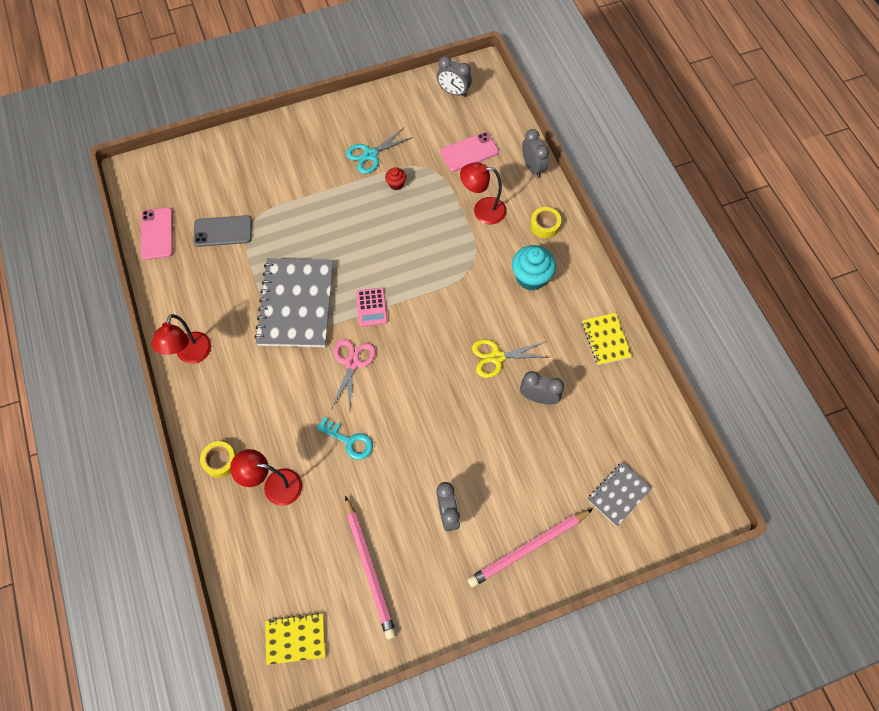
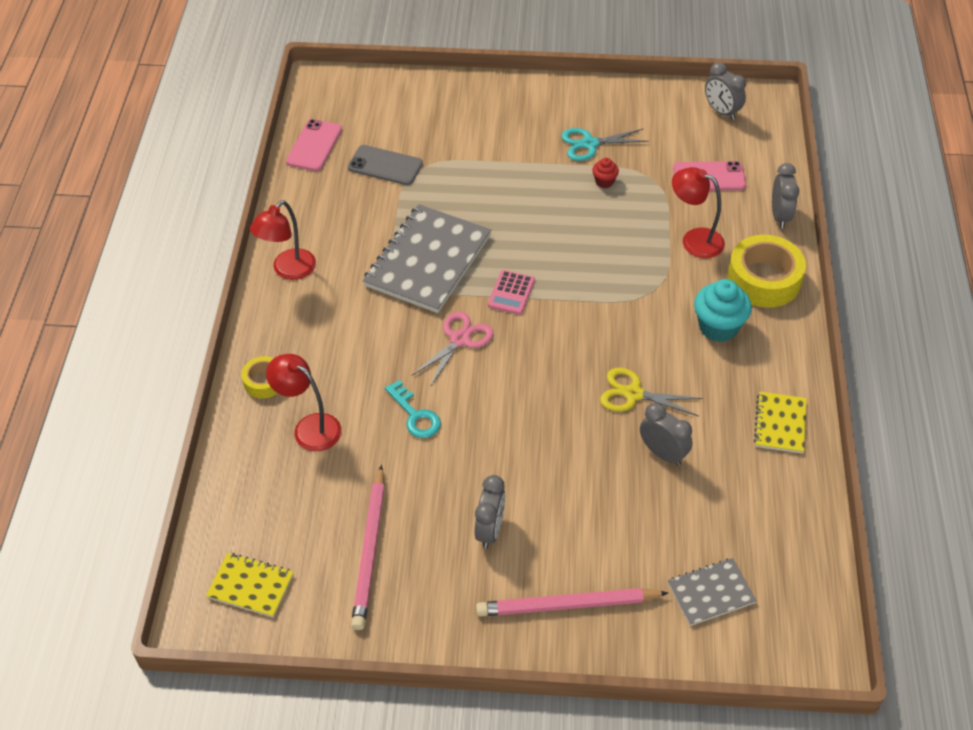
camera: 25 degrees right, 15 degrees down
yellow tape [530,207,561,238] -> yellow tape [727,235,806,308], size x1.87

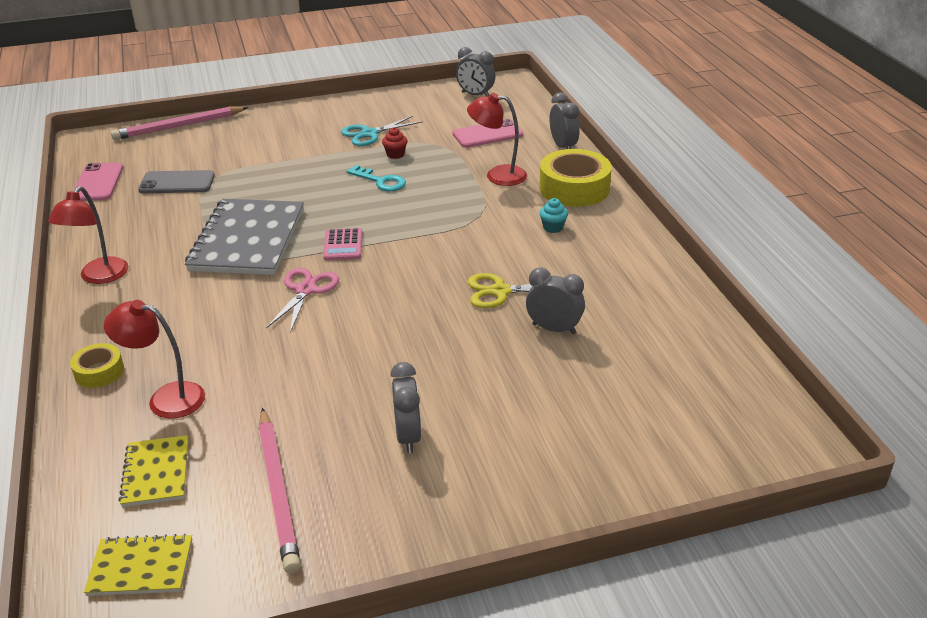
camera: 20 degrees left, 15 degrees down
turquoise key [385,380,441,438] -> turquoise key moved to [346,165,406,191]
pink pencil [476,588,668,616] -> pink pencil moved to [111,107,248,140]
grey notebook [668,558,757,626] -> none
turquoise cupcake [694,279,752,342] -> turquoise cupcake [539,198,568,233], size x0.51
yellow notebook [754,391,807,454] -> yellow notebook moved to [119,435,188,507]

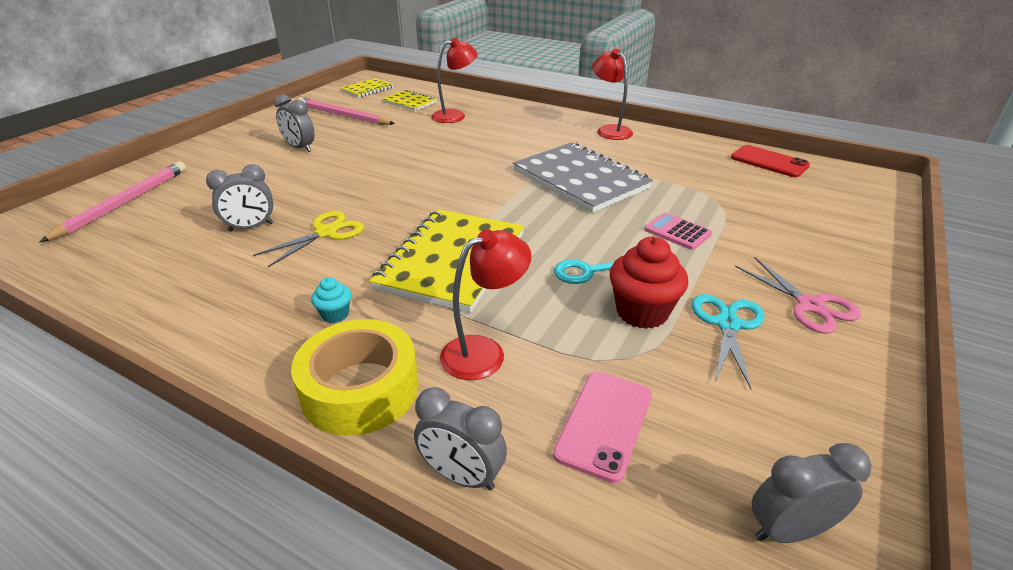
camera: 135 degrees right, 0 degrees up
yellow tape [70,343,124,388] -> none
pink phone [73,162,123,201] -> red phone [731,145,810,177]
pink pencil [111,107,248,140] -> pink pencil moved to [39,161,186,243]
grey phone [138,170,215,193] -> none
pink scissors [266,268,339,333] -> pink scissors moved to [735,257,861,334]
pink calculator [323,228,362,261] -> pink calculator moved to [644,213,712,250]
red cupcake [382,127,408,159] -> red cupcake [609,237,688,329], size x1.95
none -> yellow notebook [369,209,524,313]

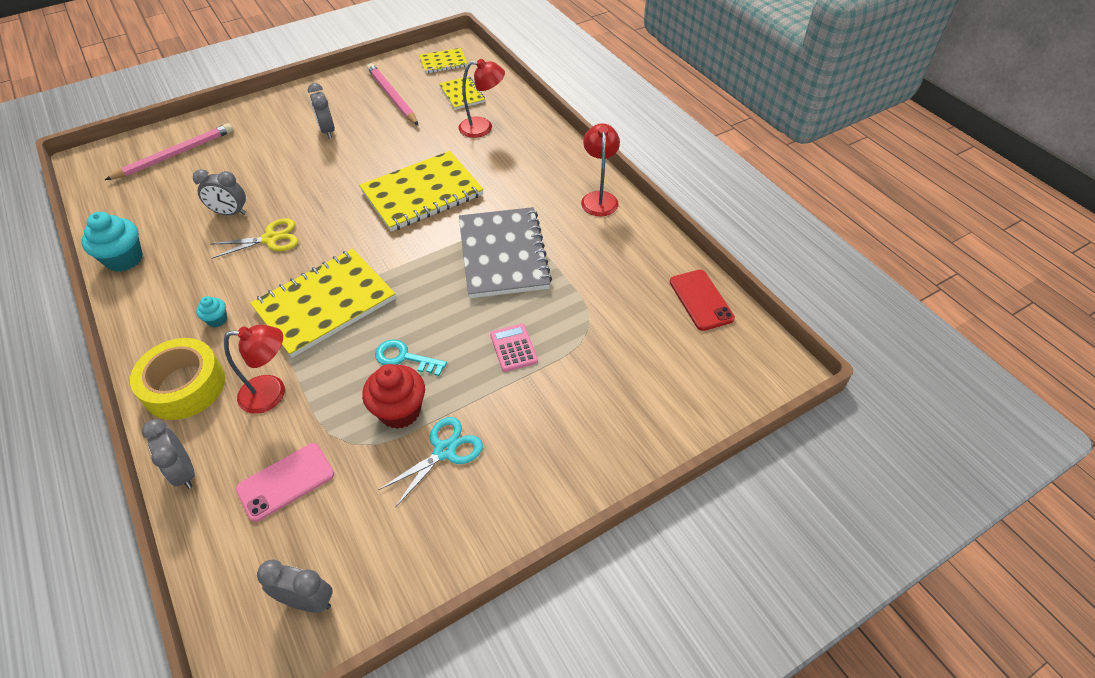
camera: 30 degrees right, 15 degrees up
pink scissors [735,257,861,334] -> none
none -> turquoise cupcake [81,212,143,272]
none -> yellow notebook [359,151,484,232]

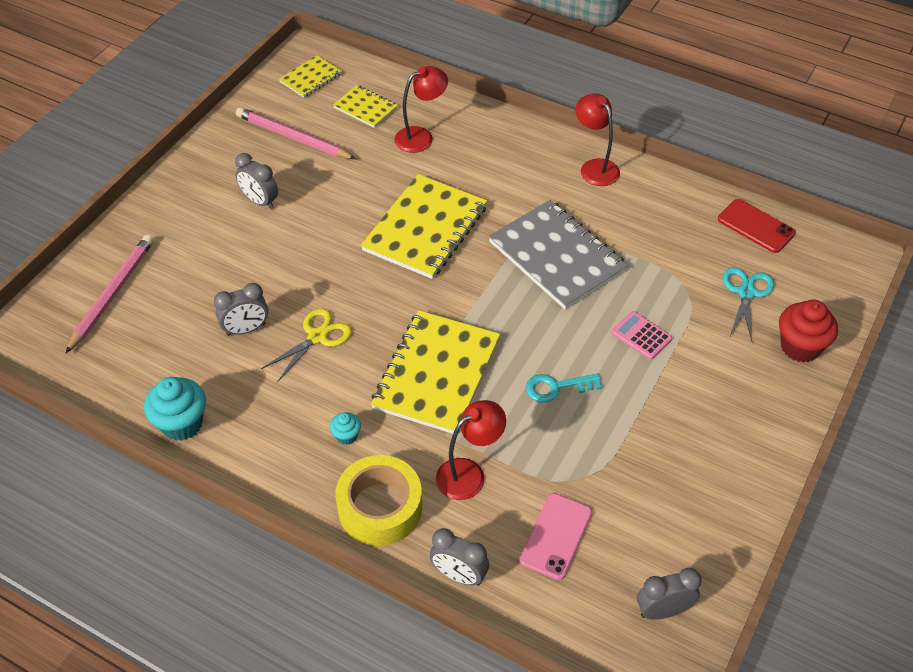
camera: 30 degrees left, 0 degrees up
red cupcake [362,364,425,429] -> red cupcake moved to [779,300,838,362]
turquoise scissors [378,417,483,508] -> turquoise scissors moved to [723,267,774,341]

